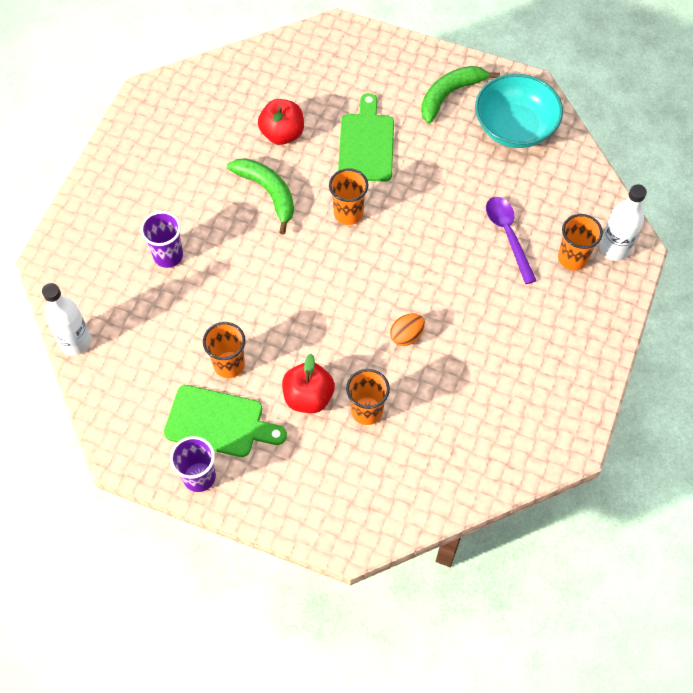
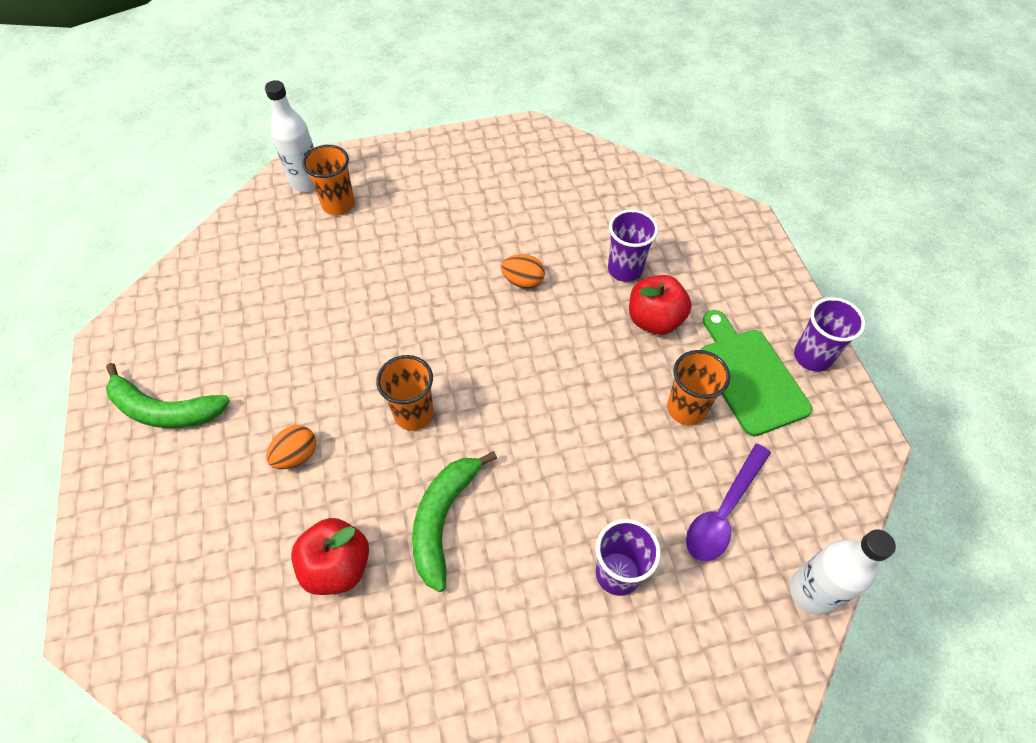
camera: 125 degrees left, 5 degrees down
green cutting board [338,93,394,182] -> orange egg [266,425,316,469]
orange cup [346,369,390,425] -> purple cup [608,209,658,282]
turquoise bowl [475,74,563,148] -> none
purple spoon [486,197,537,284] -> purple spoon moved to [686,444,771,561]

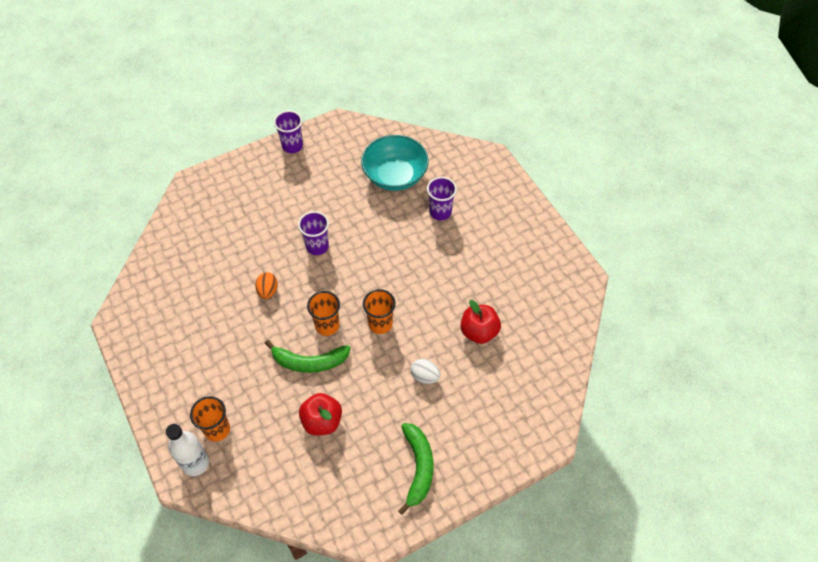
camera: 105 degrees left, 0 degrees up
orange egg [266,425,316,469] -> white egg [411,359,440,384]
green banana [412,451,497,592] -> green banana moved to [265,340,351,373]
purple cup [608,209,658,282] -> purple cup moved to [298,211,329,255]
red apple [629,275,691,335] -> red apple moved to [299,393,342,436]
orange cup [667,350,730,425] -> orange cup moved to [307,291,340,336]
purple spoon [686,444,771,561] -> turquoise bowl [361,135,429,191]
green cutting board [701,310,812,436] -> none
white bottle [790,529,896,615] -> none

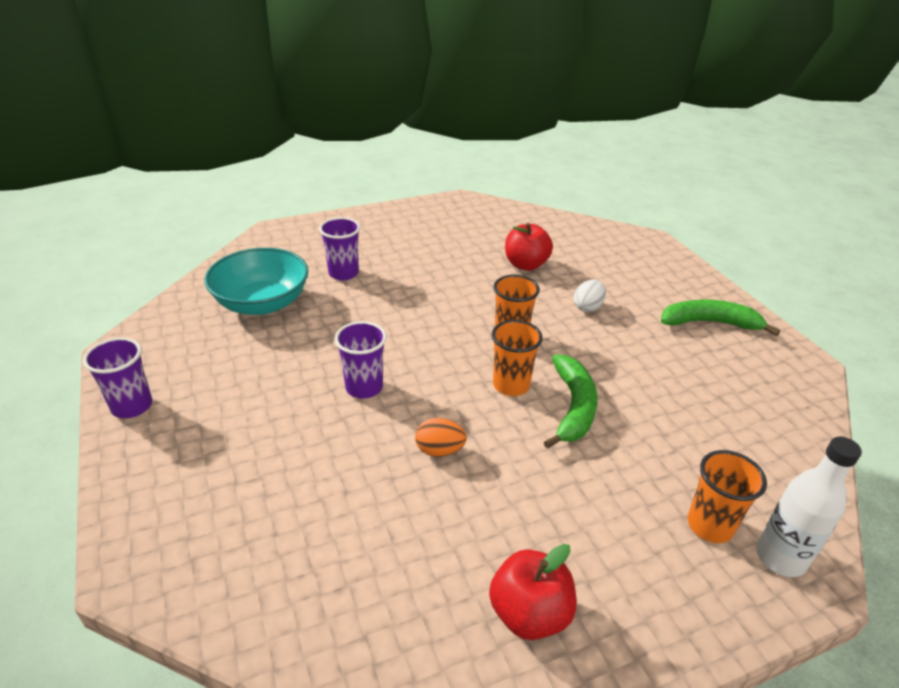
camera: 85 degrees left, 20 degrees down
red apple [299,393,342,436] -> red apple moved to [489,544,576,640]

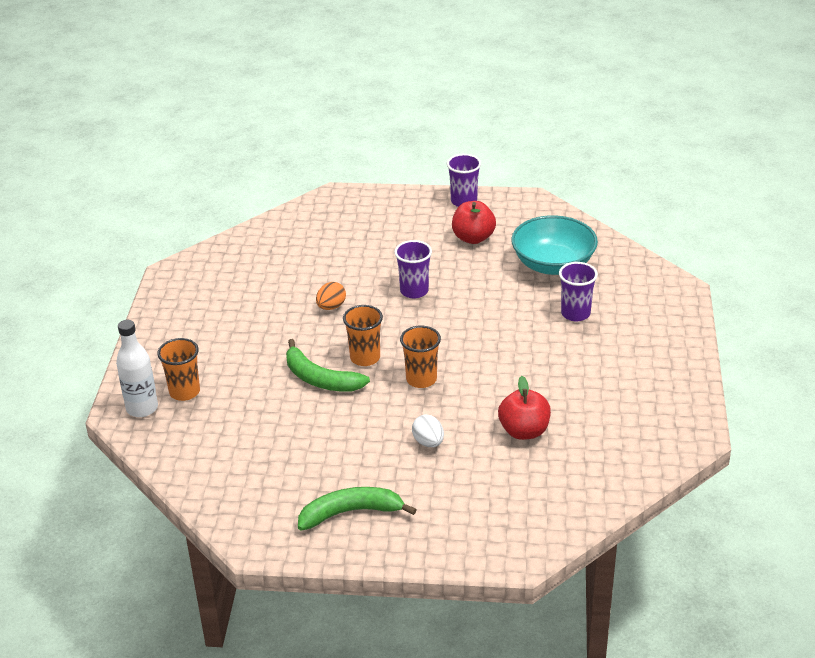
camera: 120 degrees right, 0 degrees up
red apple [489,544,576,640] -> red apple moved to [452,201,496,244]
green banana [661,299,780,336] -> green banana turned 135 degrees counterclockwise [298,487,417,531]

